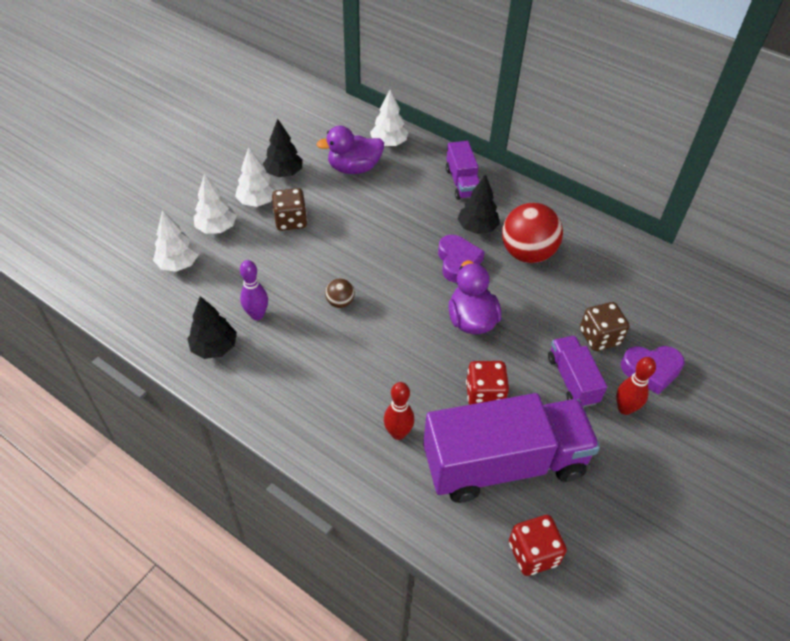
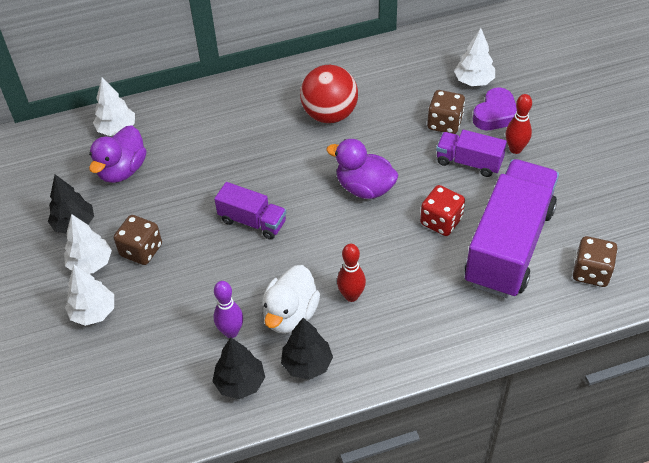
camera: 50 degrees left, 0 degrees up
white tree [153,210,199,272] -> white tree moved to [454,28,495,86]
brown ball [325,278,355,308] -> none
red bowling pin [384,382,414,440] -> red bowling pin moved to [337,244,366,302]
purple heart [438,235,485,283] -> none
purple truck [446,141,480,200] -> purple truck moved to [214,182,286,240]
black tree [458,174,500,234] -> black tree moved to [281,318,333,380]
red dice [509,515,567,576] -> brown dice [573,236,618,287]
none -> white duck [262,265,320,334]

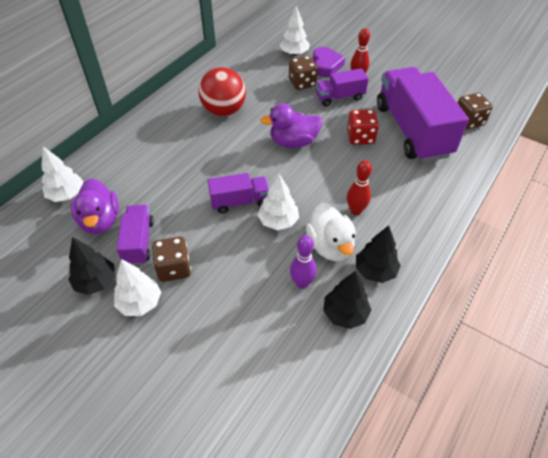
camera: 40 degrees left, 0 degrees up
white tree [65,265,114,326] -> white tree moved to [258,174,299,230]
none -> purple truck [117,205,154,265]

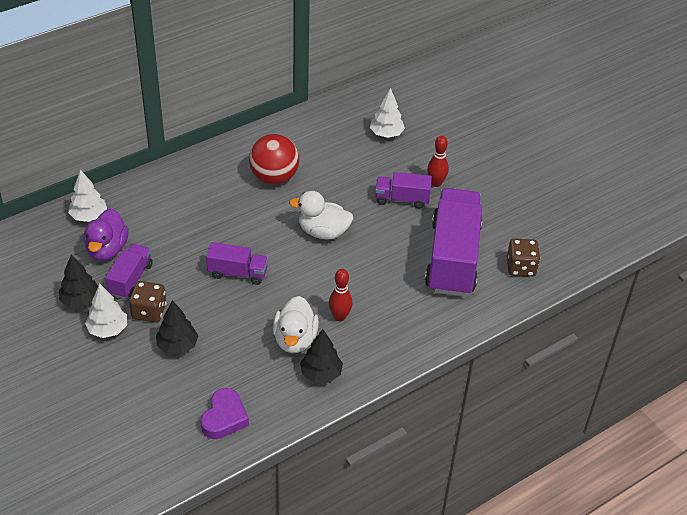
camera: 20 degrees right, 5 degrees down
white tree [258,174,299,230] -> none
purple duck [260,103,322,148] -> white duck [289,191,353,240]
brown dice [289,56,318,90] -> none
purple bowling pin [290,235,317,289] -> none
purple heart [313,47,345,77] -> purple heart moved to [200,388,249,439]
black tree [323,271,371,329] -> black tree moved to [156,300,198,354]
red dice [347,109,379,145] -> none

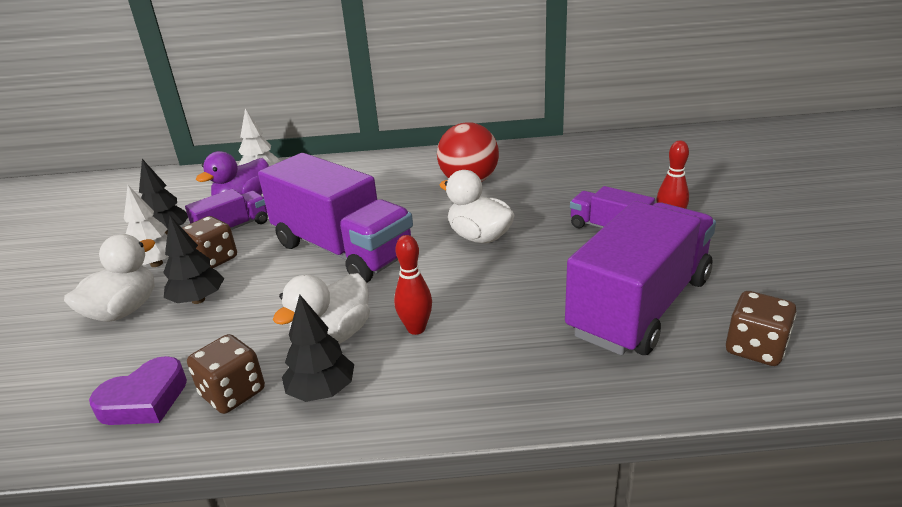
camera: 35 degrees right, 15 degrees down
purple truck [206,242,268,285] -> purple truck [258,153,413,283], size x2.03
white tree [370,88,405,138] -> none
none -> white duck [64,234,155,322]
none -> brown dice [187,334,265,414]

